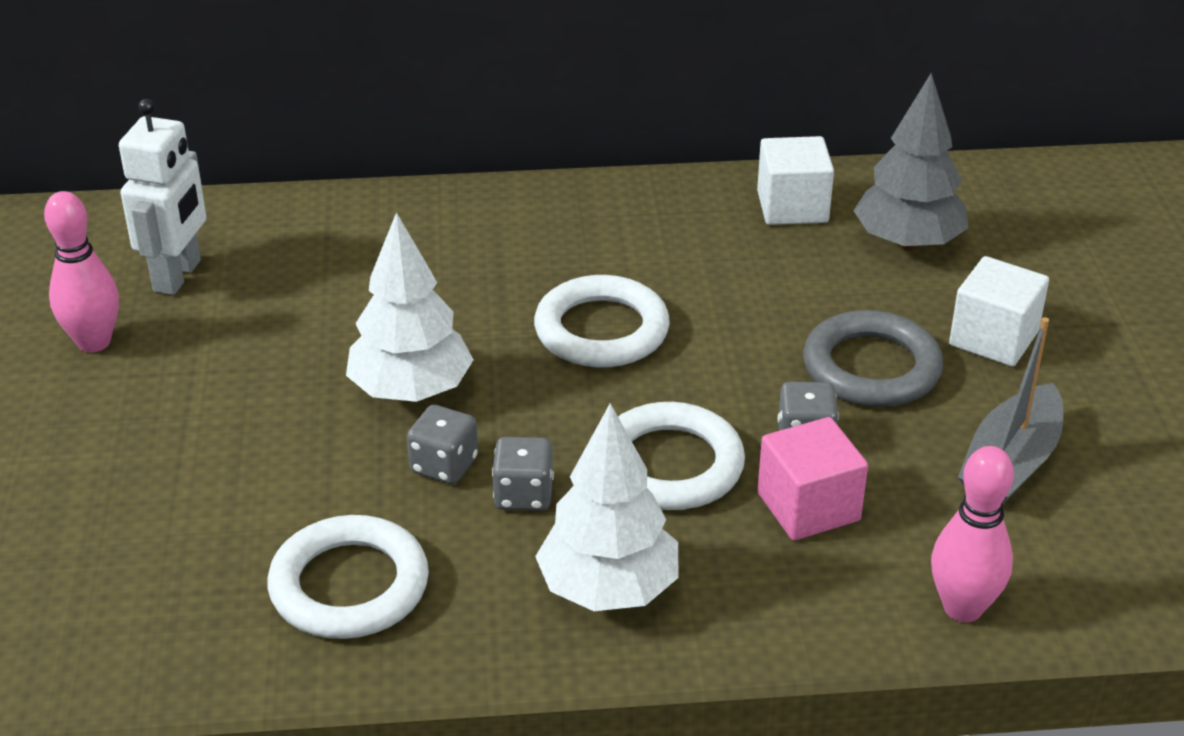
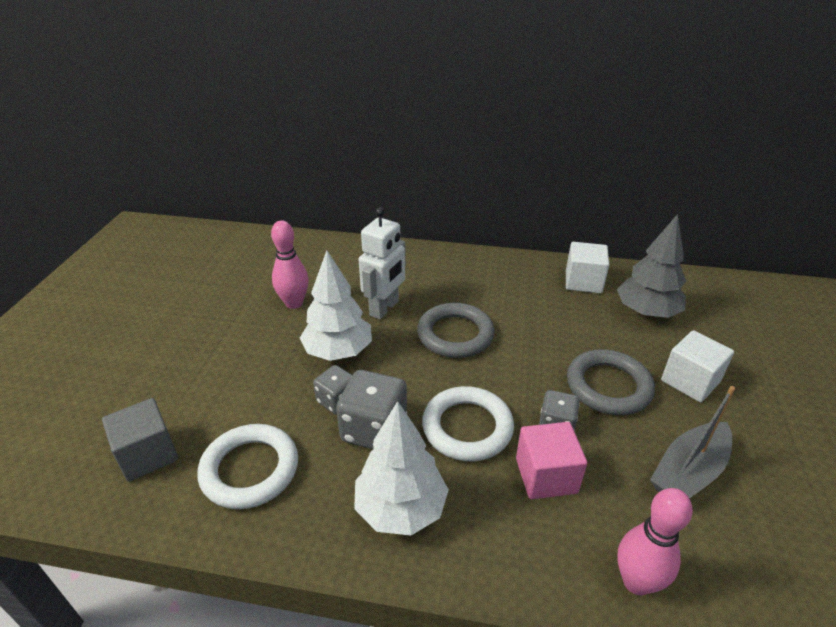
camera: 15 degrees right, 0 degrees up
pink bowling pin [44,191,119,352] -> pink bowling pin moved to [271,221,309,309]
white robot [119,99,206,295] -> white robot moved to [358,207,406,319]
grey dice [492,437,554,511] -> grey dice [336,370,407,449], size x1.64
white ring [534,275,670,368] -> grey ring [417,303,495,358]
none -> grey cube [102,398,178,482]

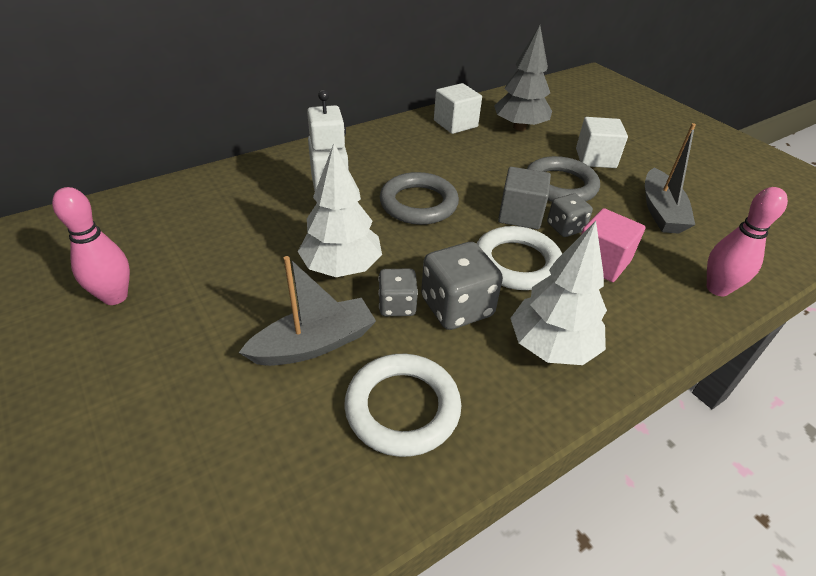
camera: 45 degrees left, 5 degrees up
grey cube [102,398,178,482] -> grey cube moved to [498,167,551,229]
pink bowling pin [271,221,309,309] -> pink bowling pin moved to [52,187,130,305]
none -> grey boat [239,256,376,366]

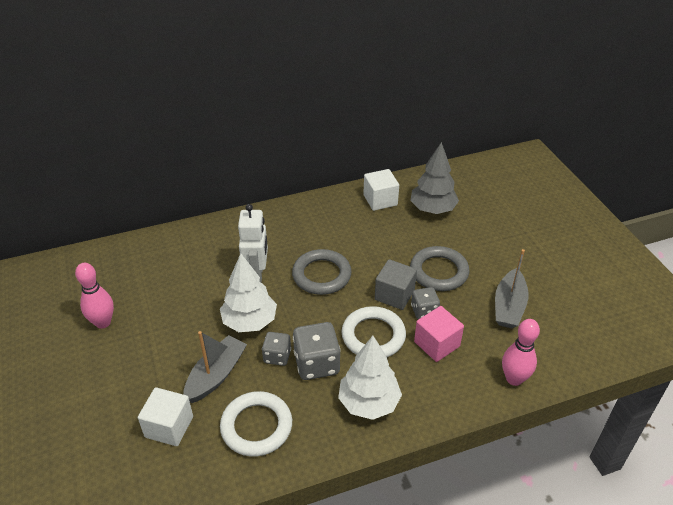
camera: 15 degrees right, 0 degrees up
grey boat [239,256,376,366] -> grey boat turned 45 degrees counterclockwise [183,331,247,403]
white cube [576,117,628,168] -> white cube moved to [138,387,193,446]

